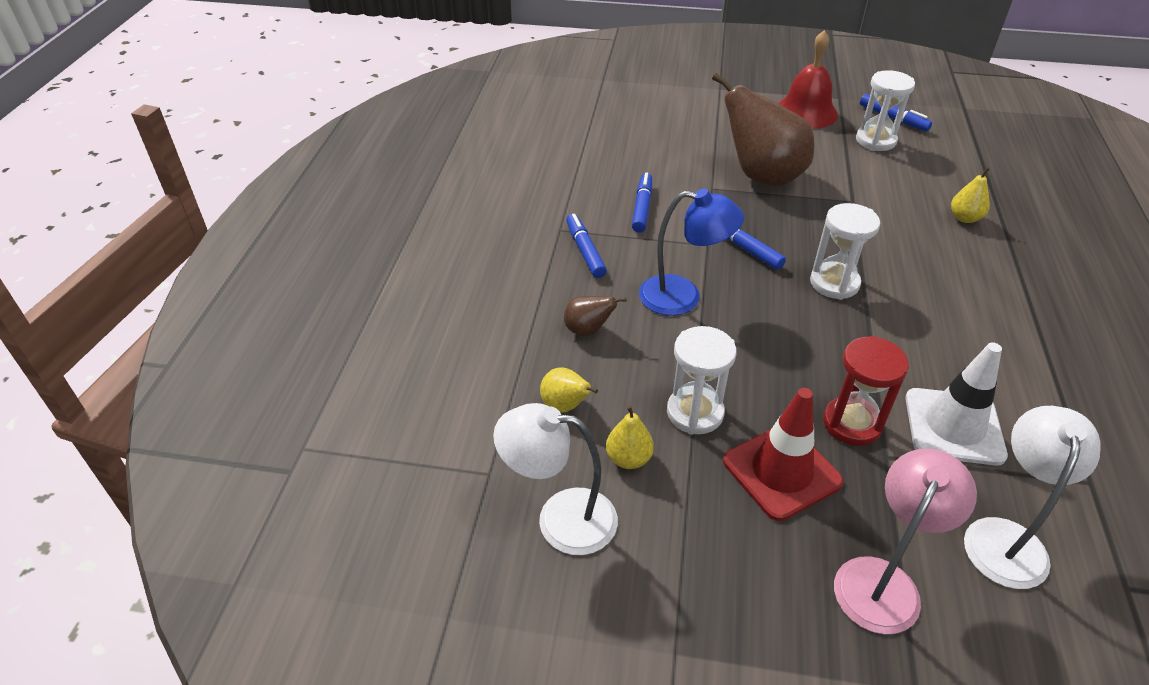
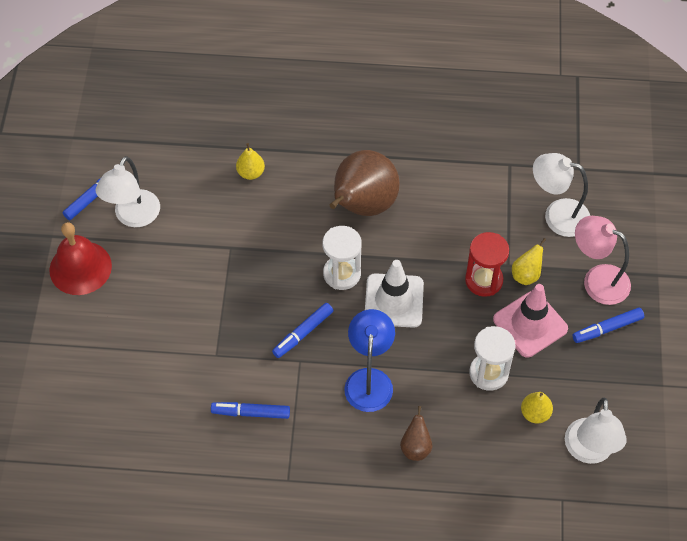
camera: 95 degrees left, 15 degrees up
yellow pear [540,368,598,413] -> yellow pear moved to [512,238,546,285]
blue marker [566,213,607,278] -> blue marker moved to [572,308,644,343]
brown pear [712,73,814,187] -> brown pear moved to [330,150,400,216]
red traffic cone [723,388,843,521] -> pink traffic cone [493,284,568,358]
white hourglass [856,70,915,151] -> white lamp [96,156,160,227]
white traffic cone [905,342,1008,465] -> white traffic cone moved to [365,260,424,328]

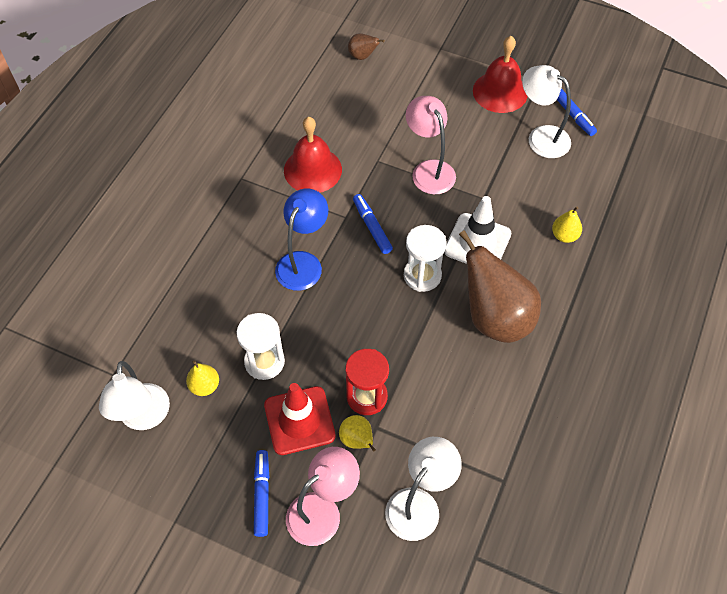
camera: 110 degrees right, 0 degrees up
blue marker [211,402,290,419] -> red bell [284,117,342,193]
blue lamp [344,309,395,412] -> blue lamp turned 90 degrees counterclockwise [275,189,328,291]
white traffic cone [365,260,424,328] -> white traffic cone moved to [444,196,511,264]
brown pear [400,406,432,461] -> brown pear moved to [348,33,385,60]
pink traffic cone [493,284,568,358] -> red traffic cone [264,383,336,455]
white lamp [565,398,627,464] -> white lamp turned 120 degrees counterclockwise [99,361,170,430]
none -> pink lamp [406,96,456,194]

